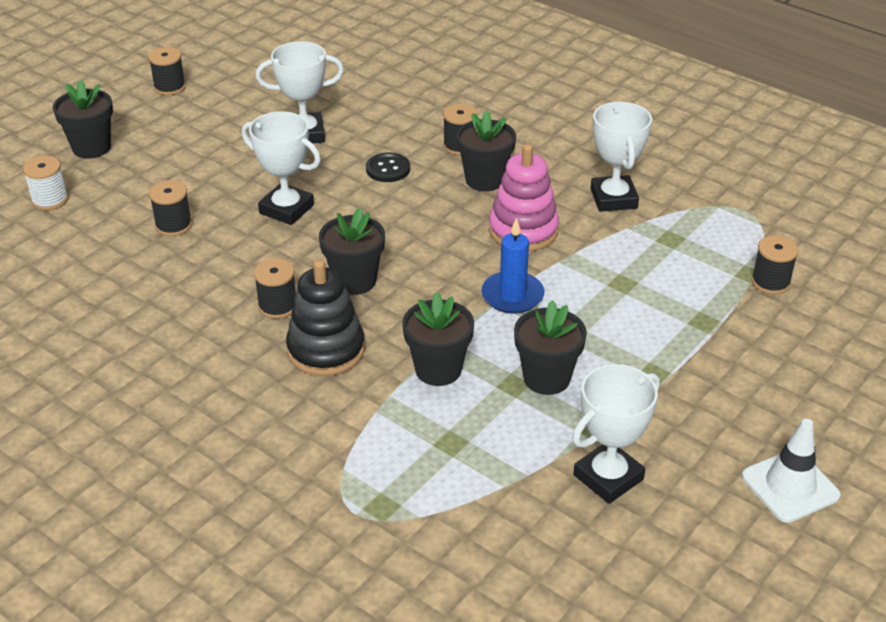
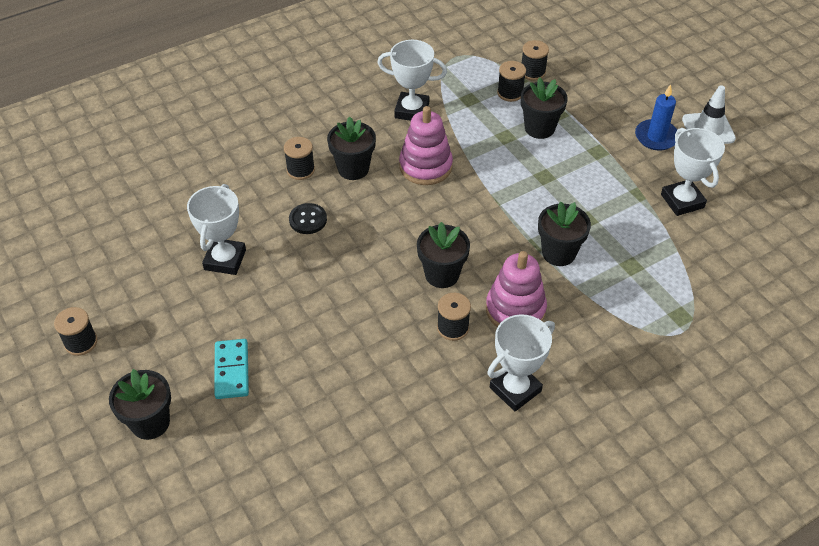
camera: 70 degrees left, 10 degrees up
white spool [23,156,68,210] -> none
black spool [149,180,192,236] -> black spool moved to [497,61,526,102]
white trophy [242,111,321,225] -> white trophy moved to [487,314,555,411]
black stacking toy [286,260,365,376] -> pink stacking toy [486,251,547,327]
blue candle [482,218,544,314] -> blue candle moved to [635,84,677,150]
black flower pot [514,300,587,395] -> black flower pot moved to [521,77,568,139]
none -> turquoise domino [214,339,249,399]

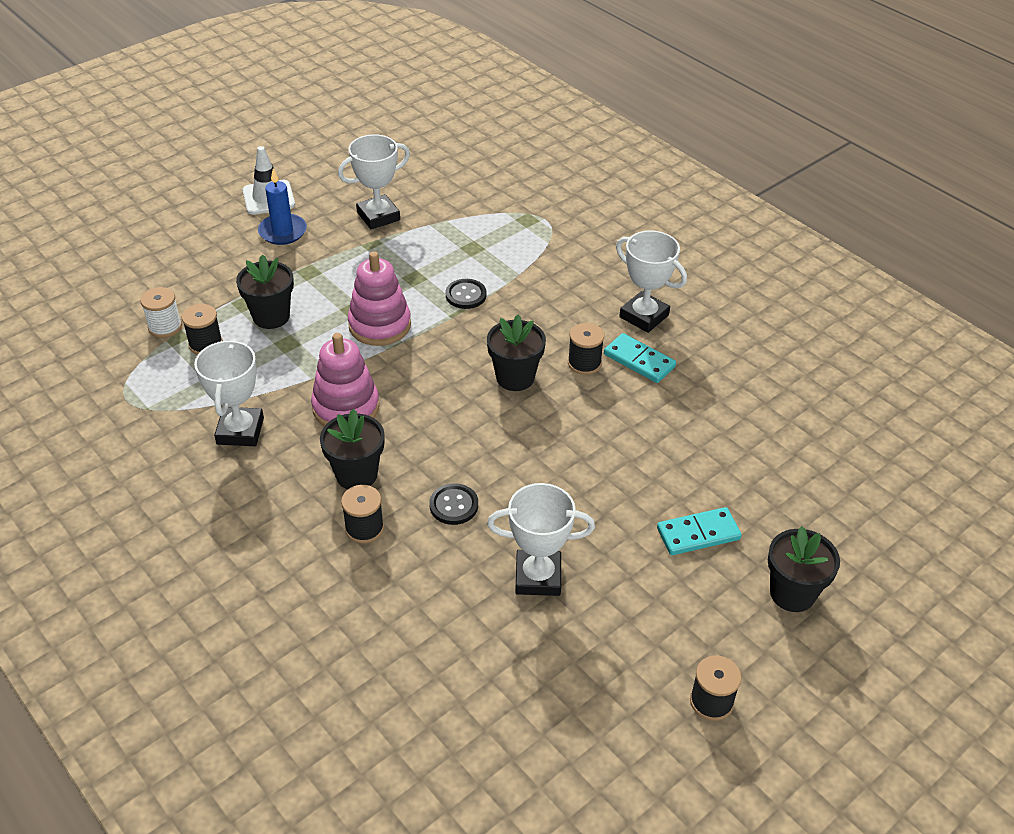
camera: 100 degrees left, 5 degrees down
pink stacking toy [486,251,547,327] -> pink stacking toy moved to [348,251,411,346]
black spool [522,40,549,81] -> white spool [140,287,182,338]
black flower pot [538,201,591,266] -> black button [446,279,487,309]
none -> turquoise domino [604,333,676,383]

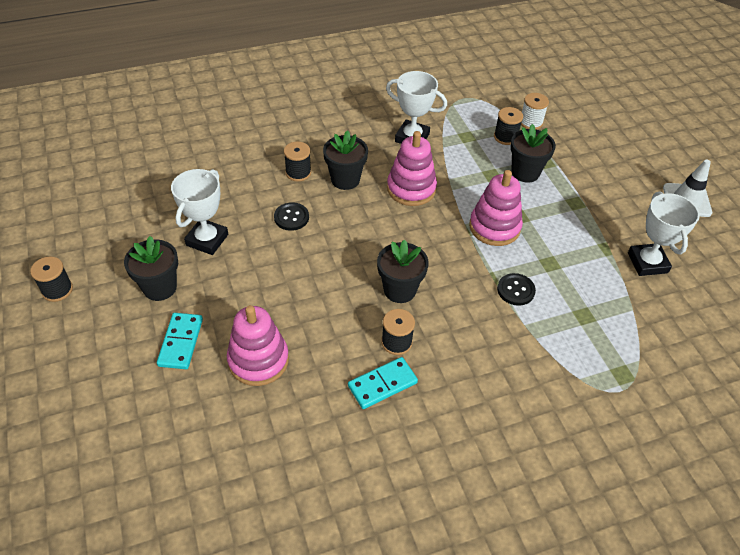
camera: 110 degrees right, 5 degrees up
blue candle [258,169,307,245] -> none
white trophy [616,230,687,333] -> none
black flower pot [768,526,840,612] -> black flower pot moved to [124,236,178,301]
none -> pink stacking toy [227,305,289,386]

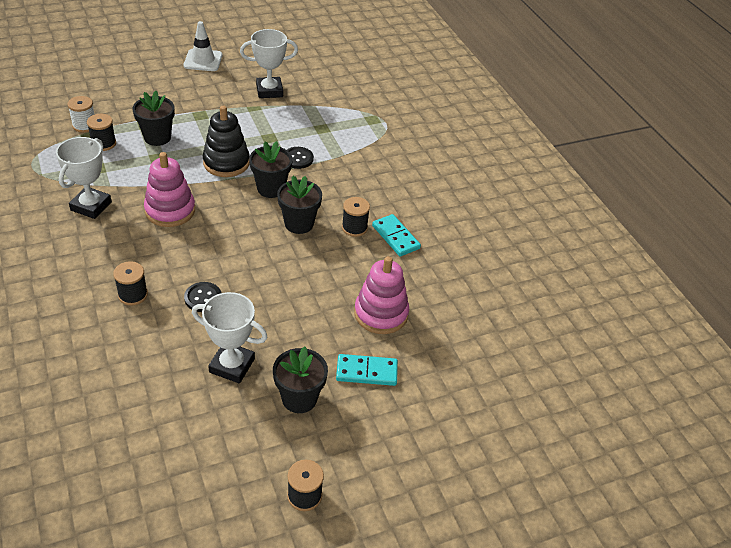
camera: 95 degrees left, 5 degrees down
black flower pot [323,130,368,190] -> black flower pot moved to [249,141,293,198]
pink stacking toy [469,170,523,246] -> black stacking toy [203,106,250,177]

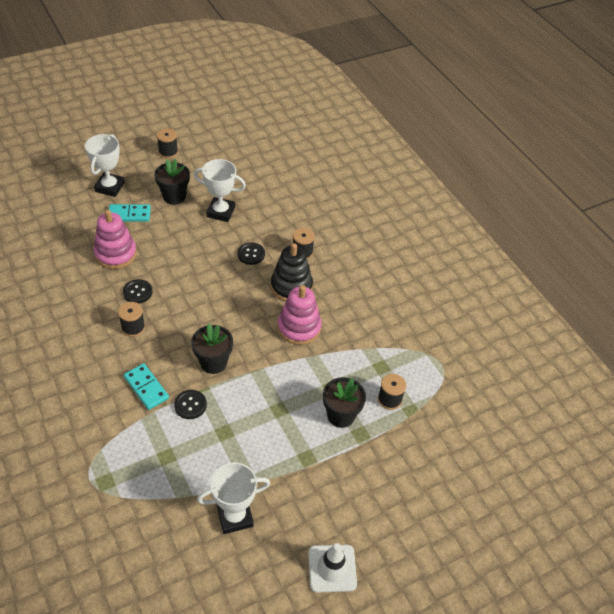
camera: 175 degrees right, 5 degrees up
white trophy [56,137,112,219] -> white trophy moved to [85,134,125,197]
white spool [67,96,95,133] -> none
black stacking toy [203,106,250,177] -> black stacking toy moved to [271,243,313,302]
black flower pot [277,176,322,234] -> none
turquoise domino [372,214,421,257] -> turquoise domino moved to [124,363,169,410]
none -> black button [123,279,153,304]

